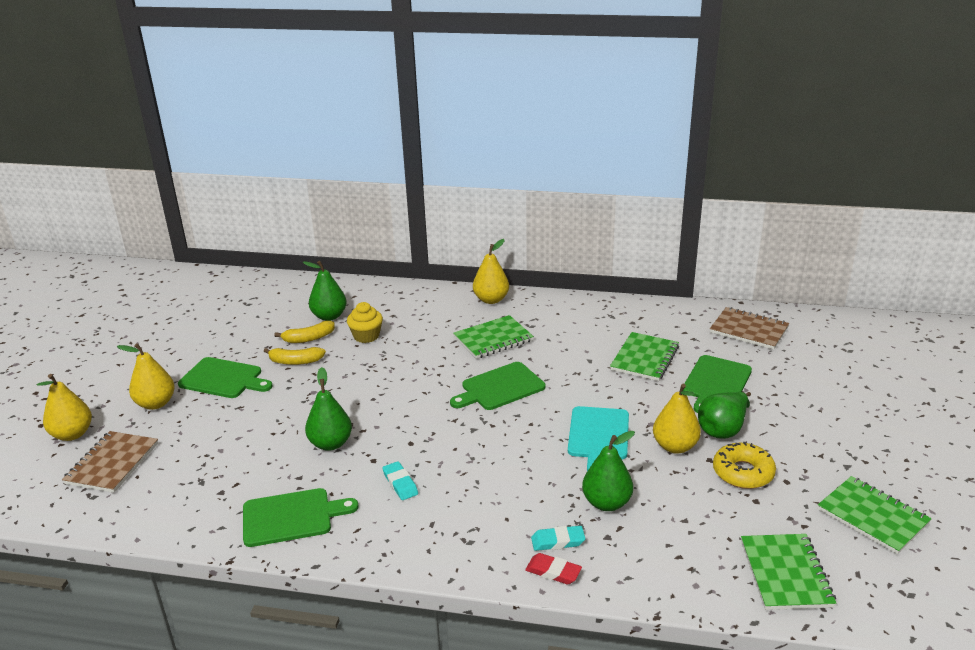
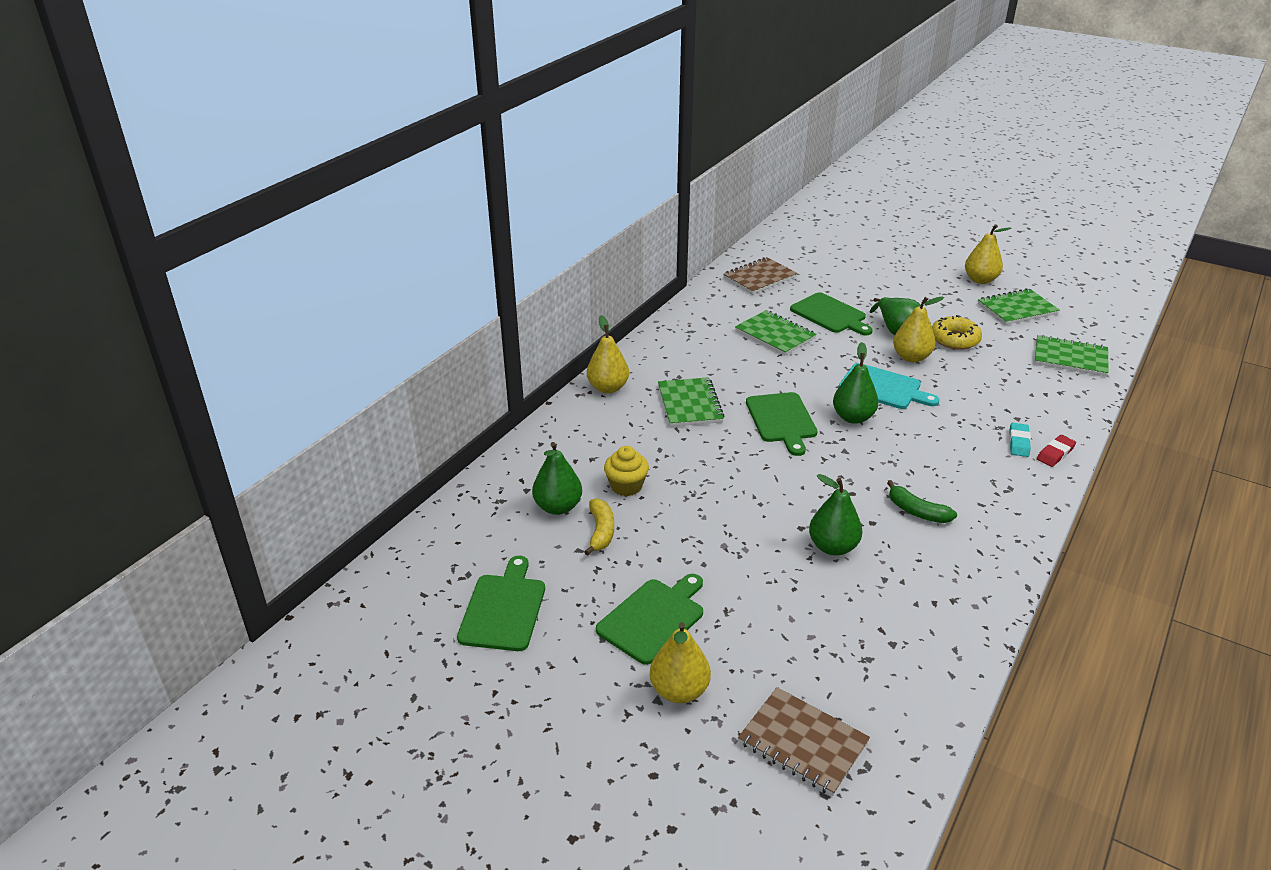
camera: 70 degrees left, 5 degrees up
yellow pear [36,374,92,441] -> yellow pear moved to [965,224,1012,284]
green cutting board [243,488,359,547] -> green cutting board moved to [457,556,545,651]
yellow banana [264,347,326,365] -> none
turquoise eraser [382,461,418,500] -> green banana [887,480,957,523]
green pear [582,431,635,511] -> green pear moved to [833,342,879,424]

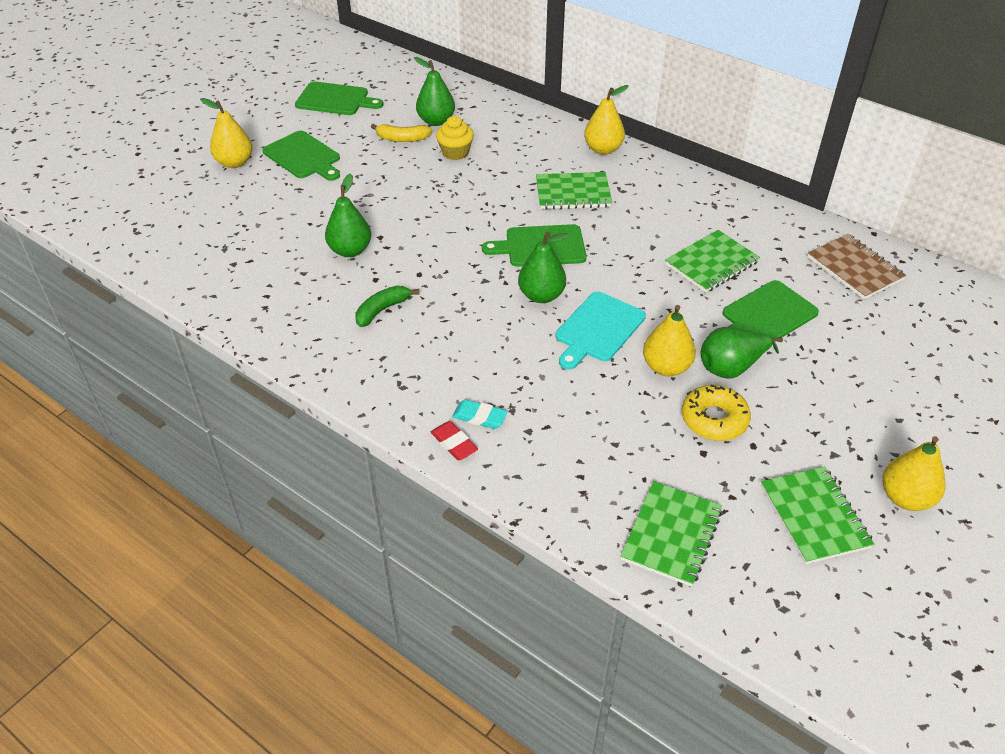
camera: 95 degrees right, 10 degrees up
brown notebook [738,687,870,796] -> none

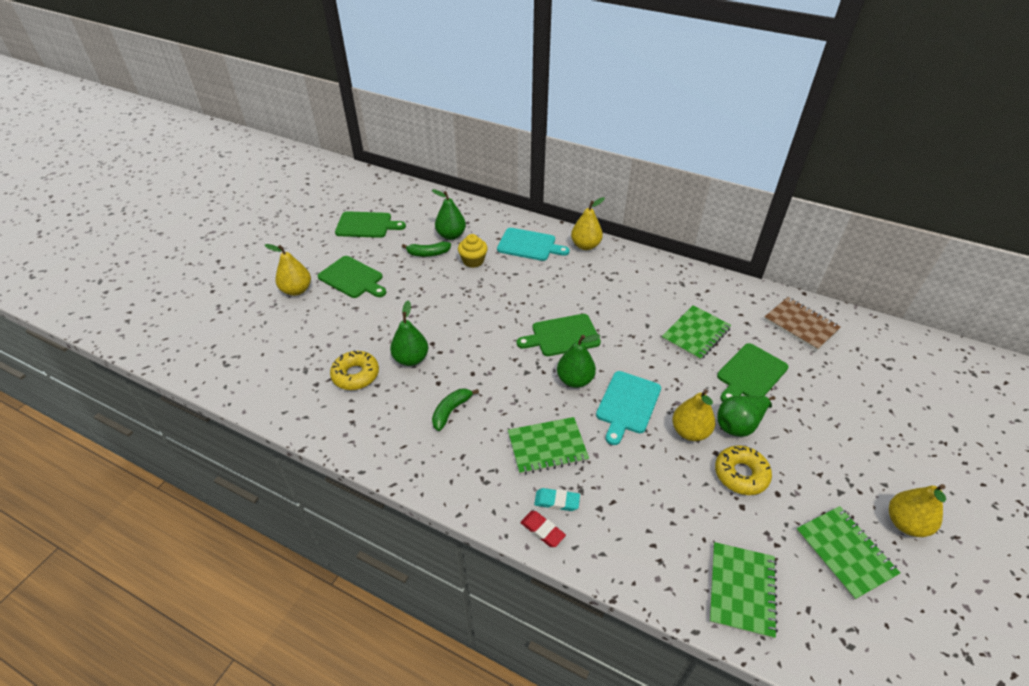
camera: 10 degrees left, 0 degrees up
yellow banana [371,124,432,142] -> green banana [402,241,451,257]
green notebook [536,172,612,209] -> green notebook moved to [508,417,589,475]
none -> yellow donut [330,351,379,390]
none -> turquoise cutting board [497,228,570,261]

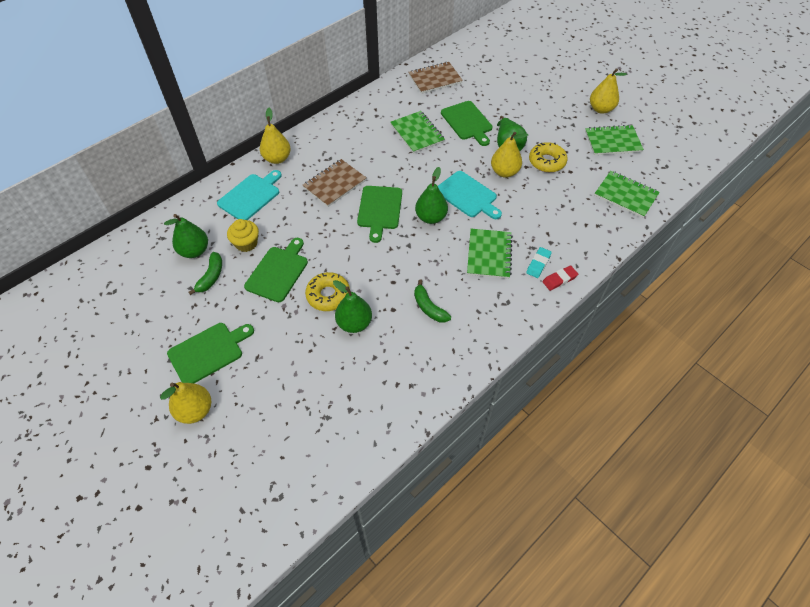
camera: 70 degrees left, 10 degrees up
yellow donut [330,351,379,390] -> yellow donut moved to [305,272,350,311]
green cutting board [335,211,406,238] -> green cutting board moved to [244,238,308,302]
none -> brown notebook [303,159,366,207]

